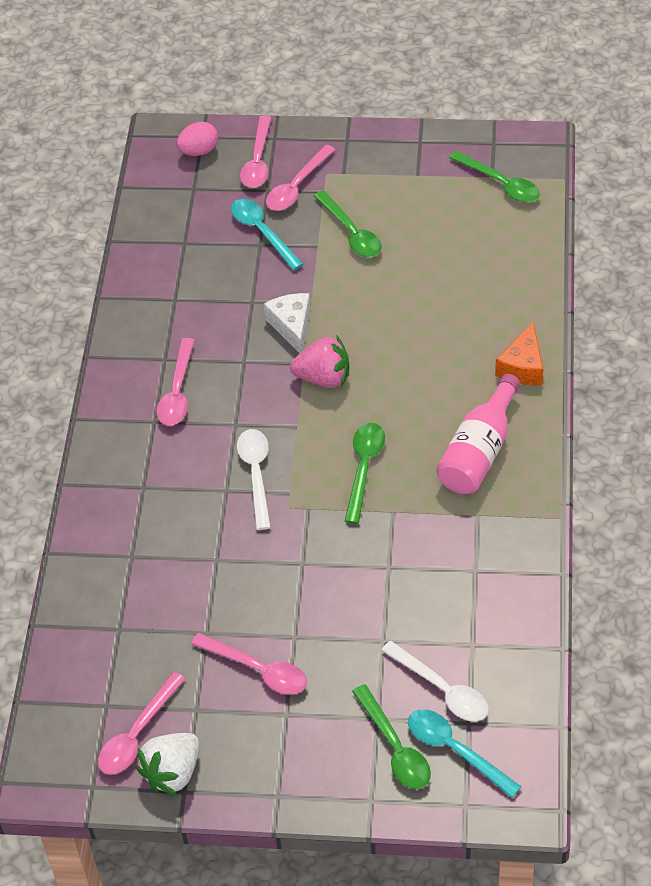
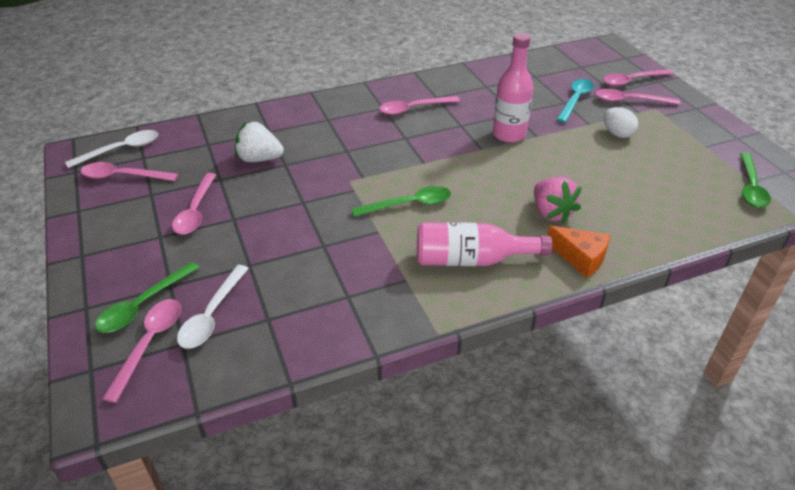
camera: 60 degrees right, 10 degrees down
white strawberry [136,733,199,796] -> white strawberry moved to [235,121,284,162]
pink egg [177,122,218,156] -> none
white spoon [237,429,271,530] -> white spoon moved to [65,130,158,168]
white cheese [264,293,311,353] -> pink bottle [493,33,533,143]
pink strawberry [290,336,349,388] -> pink strawberry moved to [534,177,582,224]
green spoon [314,190,382,257] -> white egg [604,107,638,138]
turquoise spoon [408,709,522,798] -> pink spoon [102,299,181,403]
orange cheese [495,322,543,386] -> orange cheese turned 135 degrees counterclockwise [547,226,610,278]

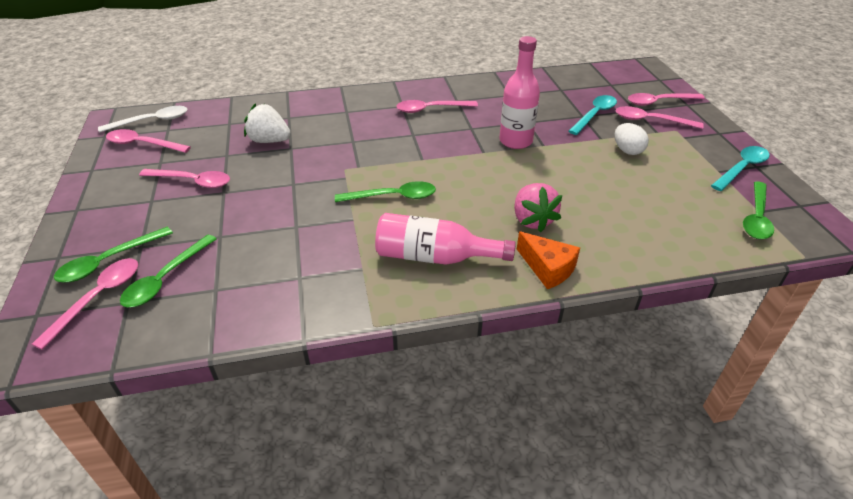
camera: 10 degrees right, 0 degrees up
pink spoon [172,173,216,235] -> pink spoon turned 90 degrees counterclockwise [139,169,230,188]
white spoon [177,265,249,349] -> green spoon [120,234,217,307]
none -> turquoise spoon [711,146,770,191]

